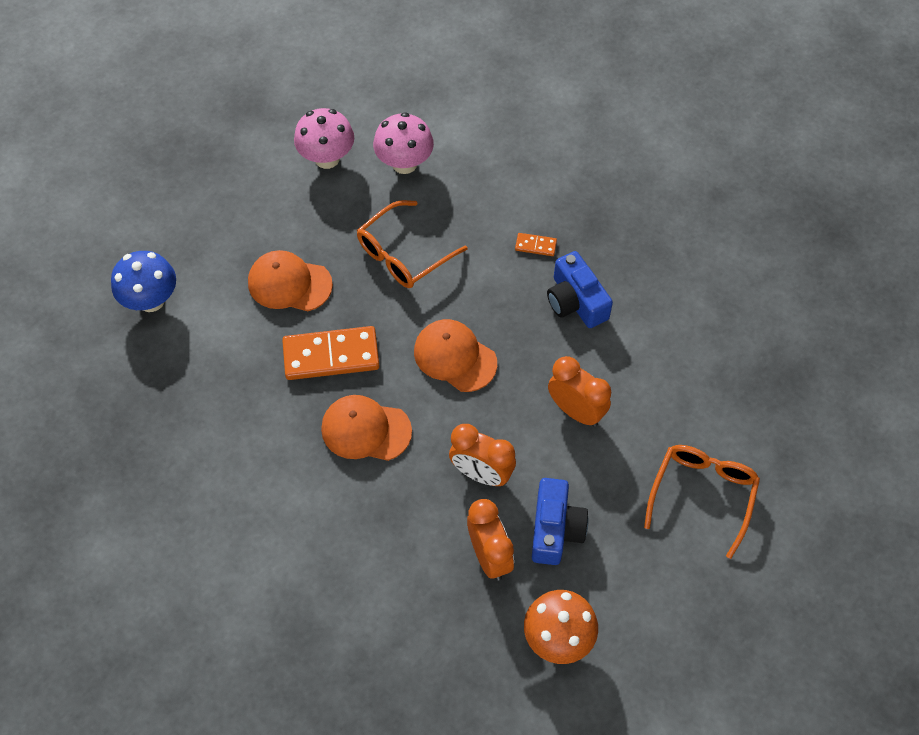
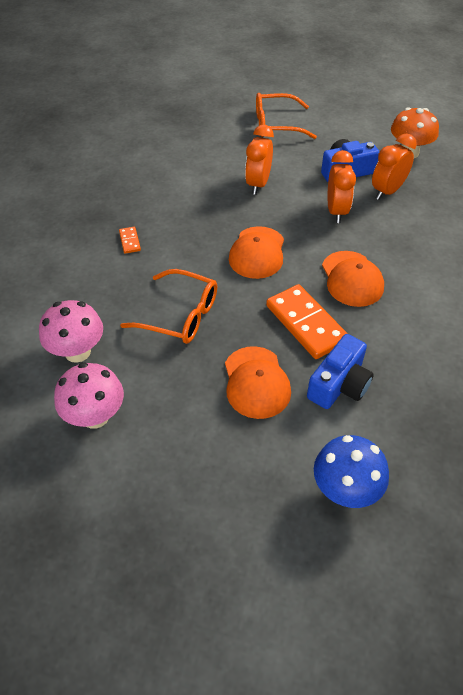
camera: 115 degrees left, 10 degrees down
blue camera [547,251,613,328] -> blue camera moved to [307,334,374,409]

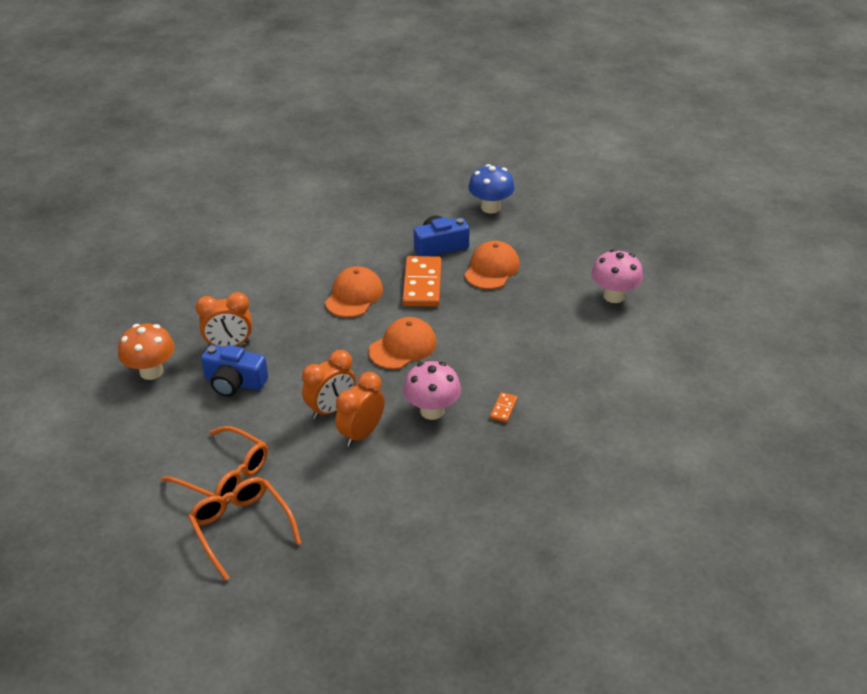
camera: 145 degrees left, 10 degrees down
pink mushroom [39,300,103,363] -> pink mushroom moved to [403,361,461,420]
orange glasses [120,269,217,344] -> orange glasses moved to [188,477,301,581]
orange clock [328,150,356,223] -> orange clock moved to [335,372,385,447]

